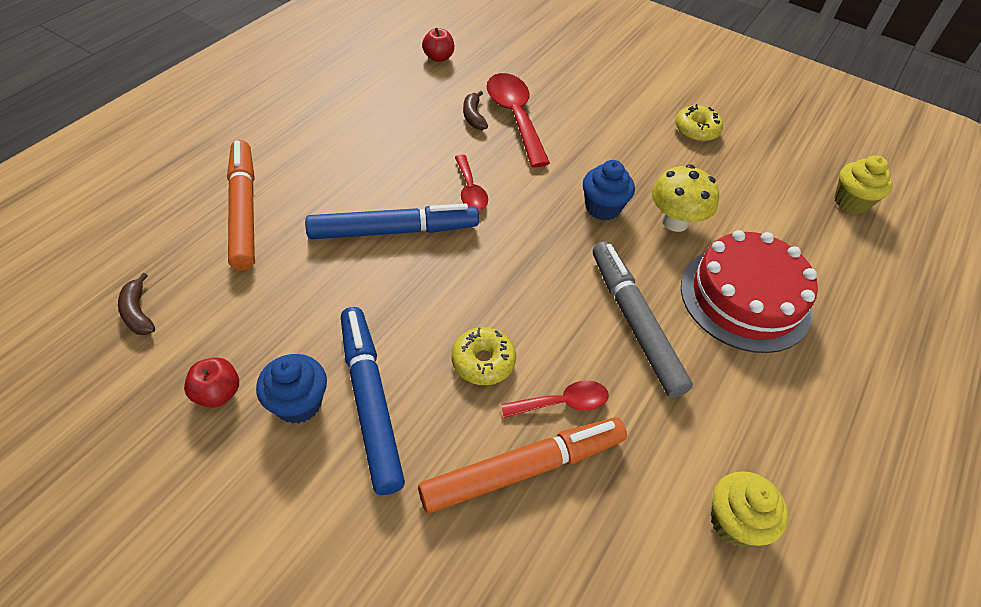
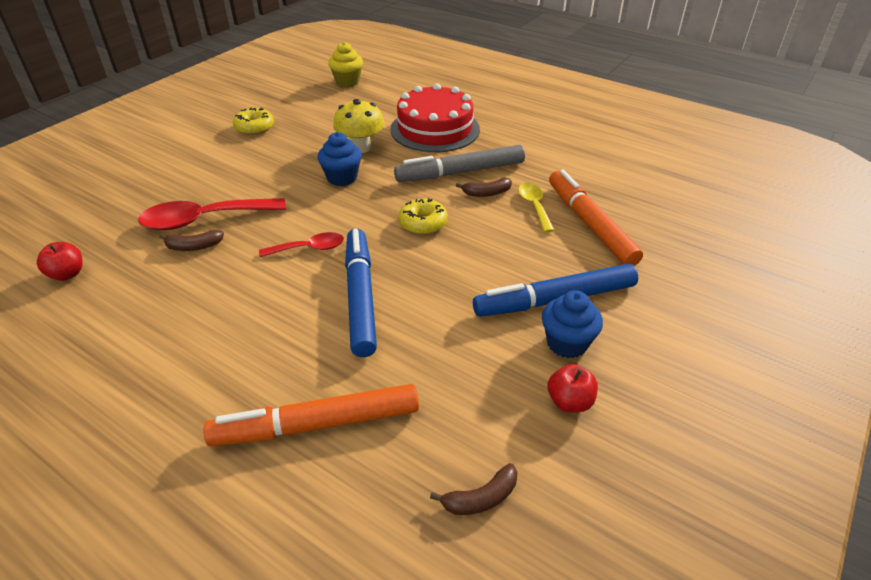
camera: 85 degrees left, 10 degrees down
yellow donut [452,327,516,385] -> yellow donut moved to [398,198,448,235]
red spoon [501,380,609,418] -> yellow spoon [518,183,554,232]
yellow cupcake [711,471,788,547] -> none
none -> brown banana [456,178,512,197]

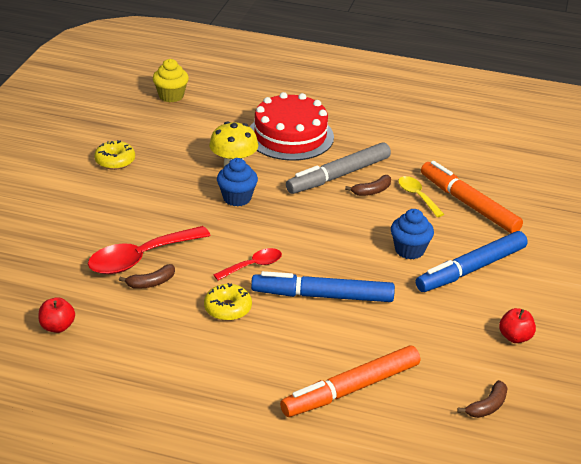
camera: 20 degrees left, 5 degrees down
blue marker [345,229,377,357] -> blue marker turned 60 degrees counterclockwise [251,271,395,302]
yellow donut [398,198,448,235] -> yellow donut moved to [204,283,252,321]
blue cupcake [542,290,603,358] -> blue cupcake moved to [391,209,434,259]

